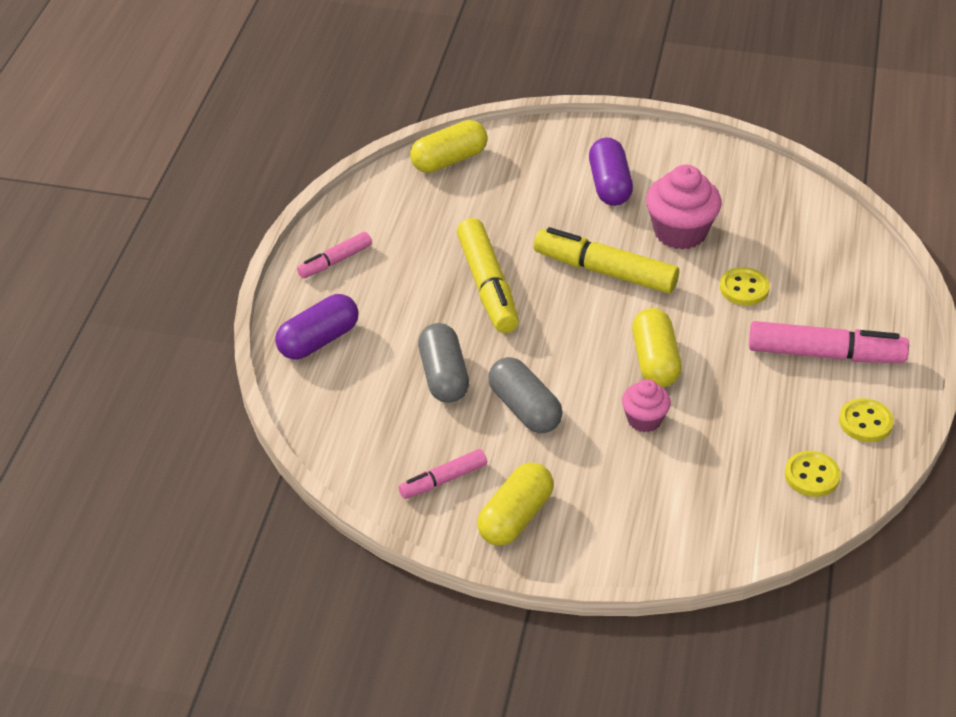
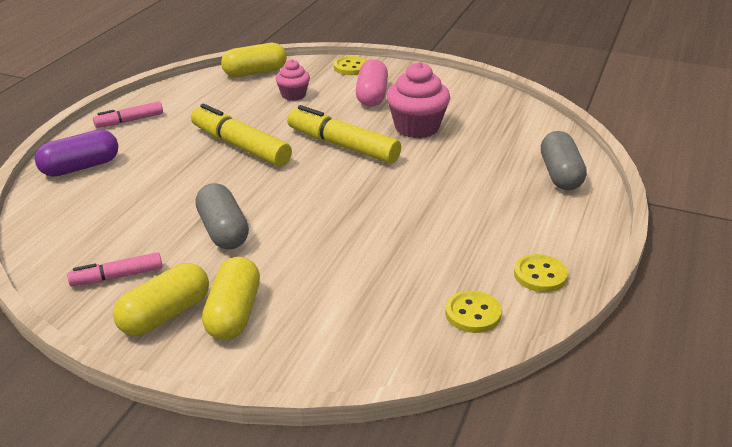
camera: 10 degrees right, 10 degrees down
grey capsule [418,323,469,403] -> grey capsule moved to [541,131,587,190]
yellow marker [457,218,519,333] -> yellow marker turned 135 degrees clockwise [191,104,292,167]
purple capsule [589,138,633,206] -> pink capsule [356,59,388,107]
pink cupcake [622,379,671,432] -> pink cupcake moved to [275,59,310,101]
yellow capsule [632,308,682,387] -> yellow capsule moved to [202,257,260,340]
yellow button [720,267,770,305] -> yellow button moved to [334,56,367,75]
pink marker [749,321,909,363] -> none

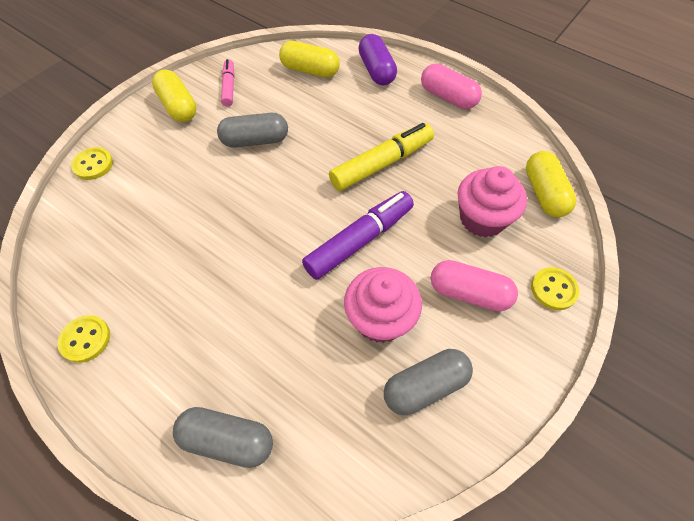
camera: 105 degrees right, 25 degrees up
pink marker [93,101,163,128] -> pink capsule [421,63,482,109]
yellow capsule [202,257,260,340] -> yellow capsule moved to [279,41,340,78]
pink cupcake [275,59,310,101] -> pink cupcake [458,166,527,237], size x1.71
yellow marker [287,105,401,164] -> purple marker [302,191,414,280]
yellow button [445,290,502,333] -> yellow button moved to [71,147,113,180]
none -> grey capsule [384,349,473,415]

